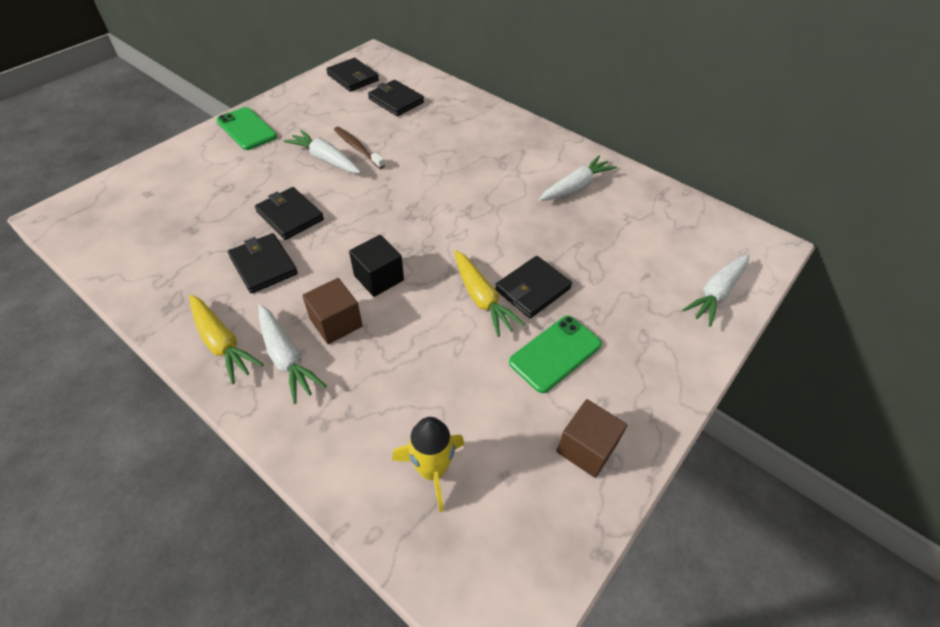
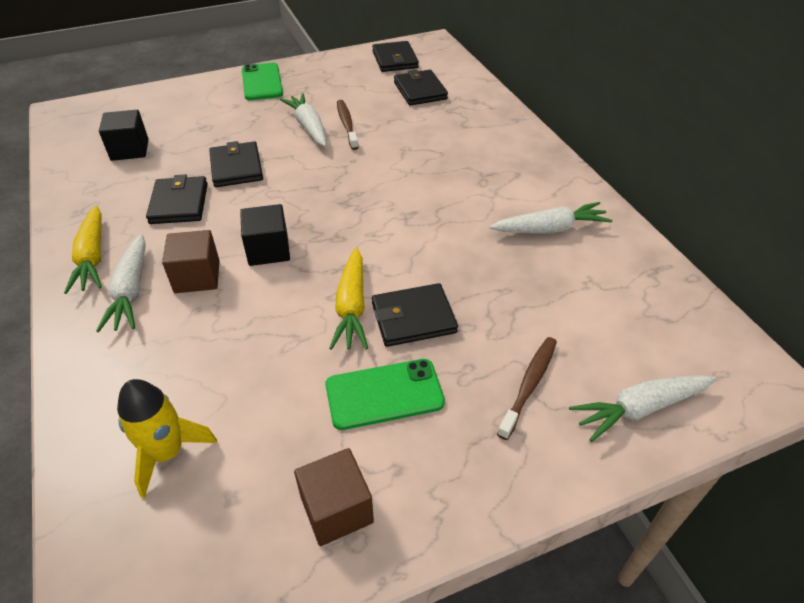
camera: 30 degrees right, 5 degrees down
none -> black cube [99,110,149,161]
none -> brown toothbrush [497,337,557,440]

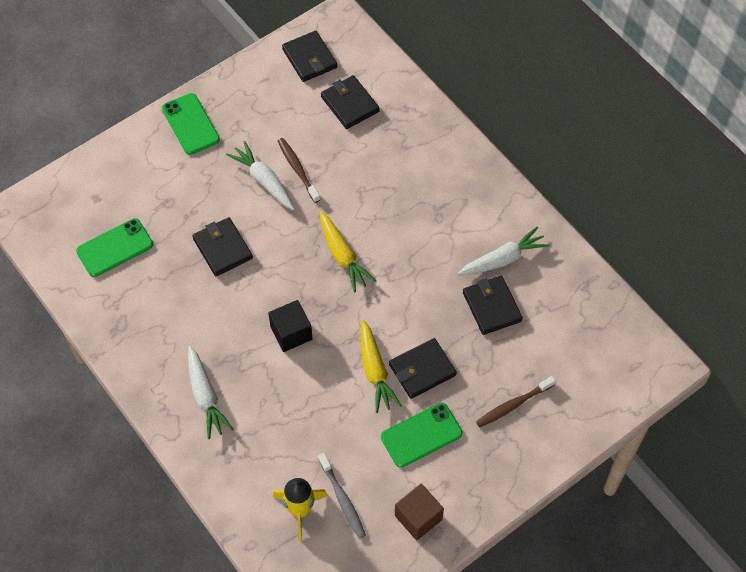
camera: 15 degrees left, 15 degrees up
yellow carrot [64,206,102,294] -> yellow carrot moved to [319,211,376,292]
black cube [99,110,149,161] -> green phone [76,218,153,277]
black wallet [146,174,208,224] -> black wallet moved to [463,275,523,335]
brown cube [162,230,220,293] -> none
brown toothbrush [497,337,557,440] -> brown toothbrush turned 135 degrees counterclockwise [476,376,556,428]
white carrot [569,375,716,442] -> none
none -> grey toothbrush [318,453,366,539]

